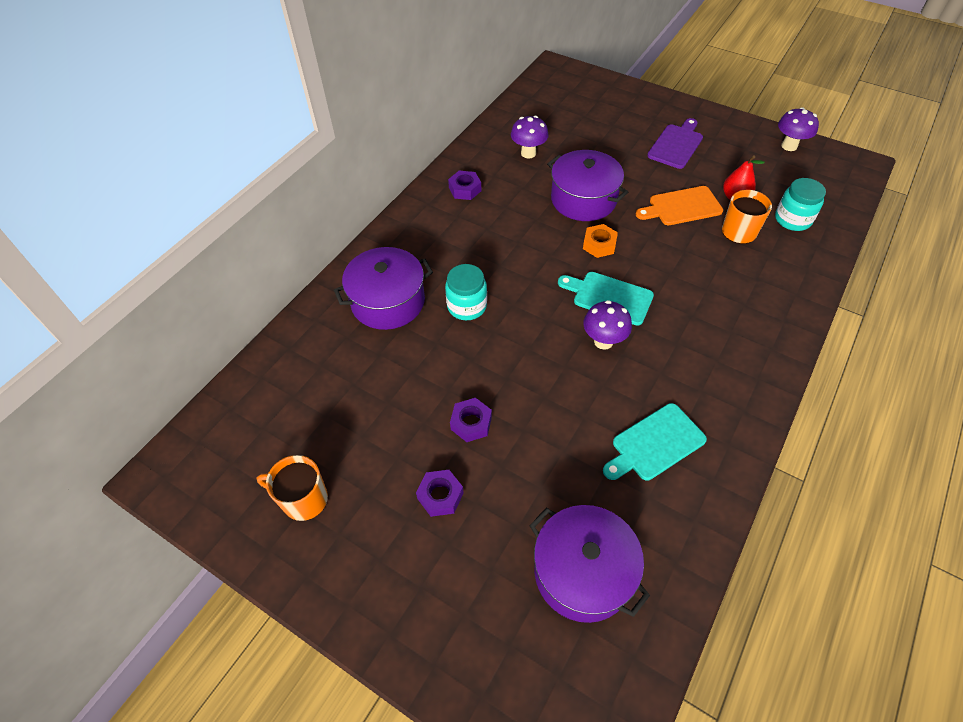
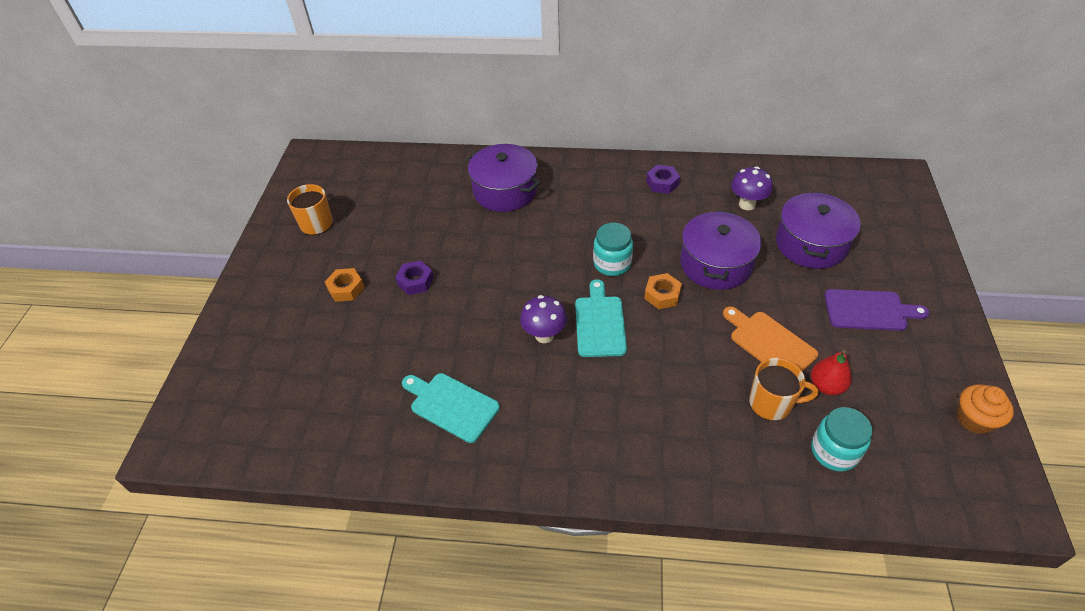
camera: 65 degrees right, 5 degrees down
purple nut [416,470,464,517] -> orange nut [325,268,365,302]
turquoise jar [445,264,487,320] -> turquoise jar moved to [593,223,633,276]
purple pot [530,505,650,623] -> purple pot moved to [776,191,861,269]
purple mushroom [778,107,819,151] -> orange cupcake [957,384,1014,434]

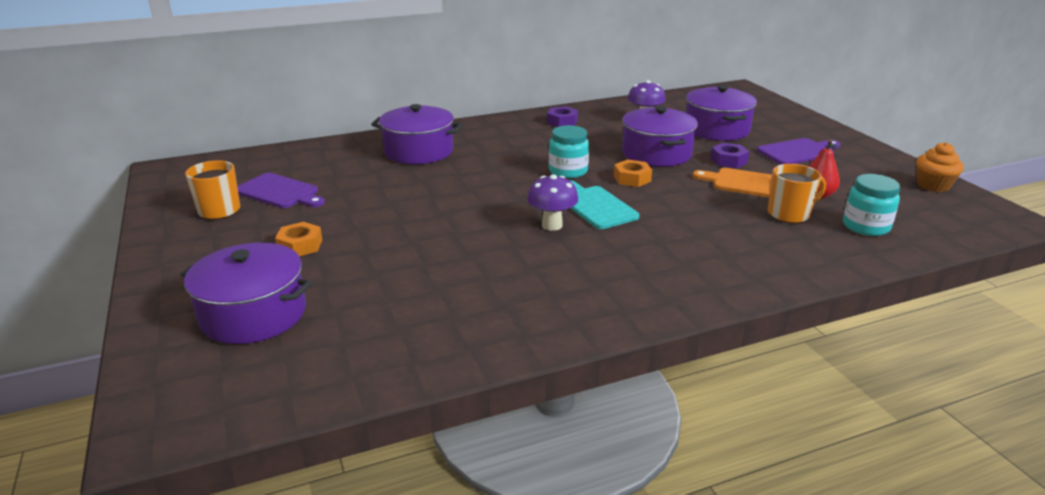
camera: 30 degrees left, 20 degrees down
purple nut [395,260,434,295] -> purple nut moved to [710,143,749,168]
turquoise cutting board [402,373,500,443] -> none
none -> purple pot [180,242,312,344]
none -> purple cutting board [237,173,325,208]

